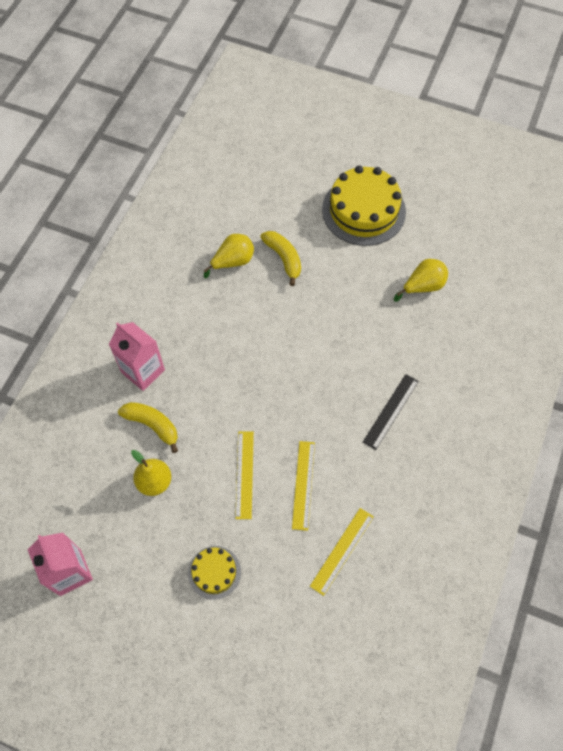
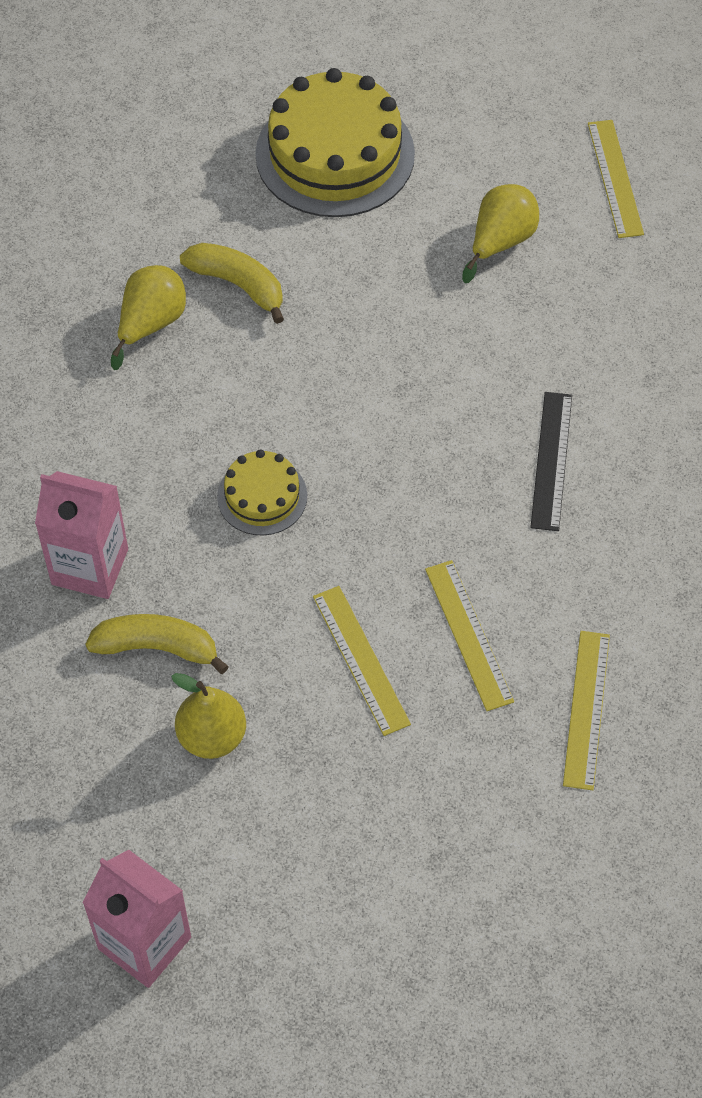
camera: 25 degrees left, 5 degrees down
yellow cake [188,546,241,600] -> yellow cake moved to [217,450,307,536]
none -> yellow ruler [588,120,644,238]

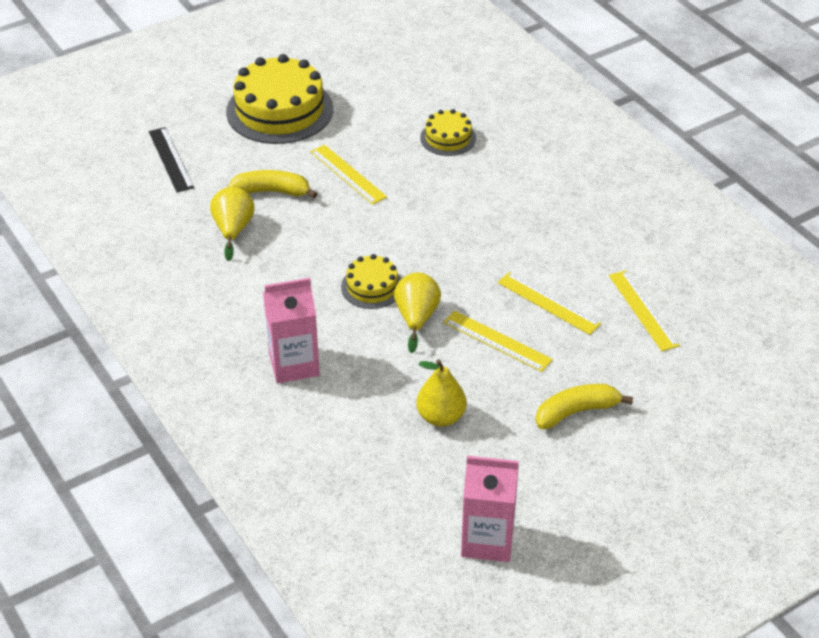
camera: 30 degrees left, 15 degrees down
yellow banana [85,614,229,674] -> yellow banana moved to [536,384,633,429]
yellow pear [462,184,539,283] -> yellow pear moved to [394,272,441,353]
black ruler [530,392,572,531] -> black ruler moved to [149,127,194,192]
yellow ruler [588,120,644,238] -> yellow ruler moved to [310,145,387,205]
none -> yellow cake [420,109,476,156]

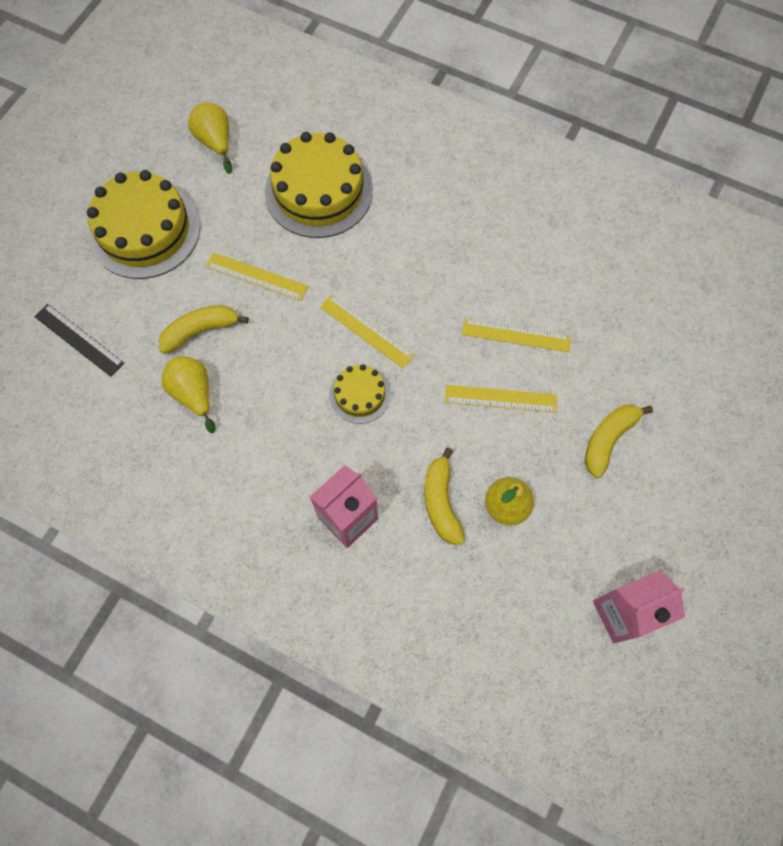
camera: 30 degrees left, 25 degrees up
yellow pear [394,272,441,353] -> yellow pear moved to [188,102,232,174]
yellow cake [420,109,476,156] -> yellow cake [265,132,373,238], size x1.95
yellow ruler [609,270,680,351] -> yellow ruler moved to [320,294,414,368]
none -> yellow banana [425,448,465,545]

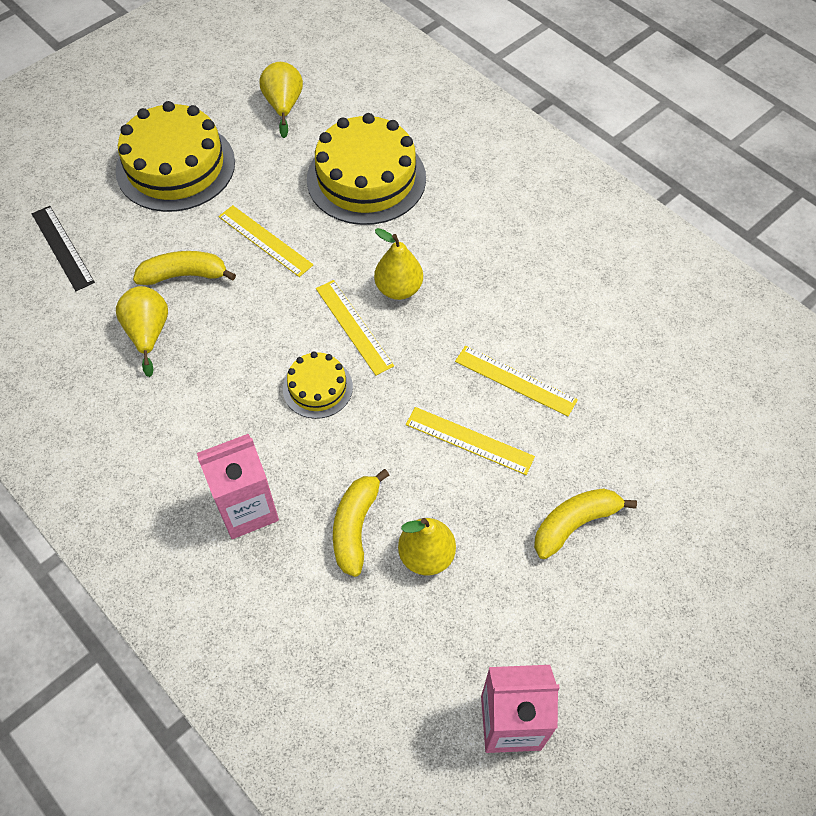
camera: 20 degrees right, 10 degrees down
none -> yellow pear [374,228,423,300]

